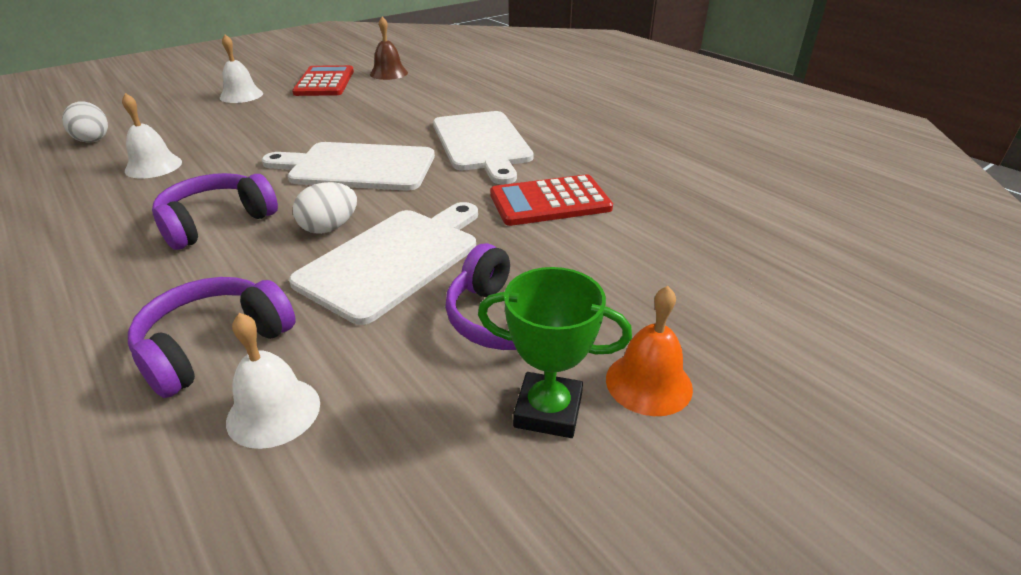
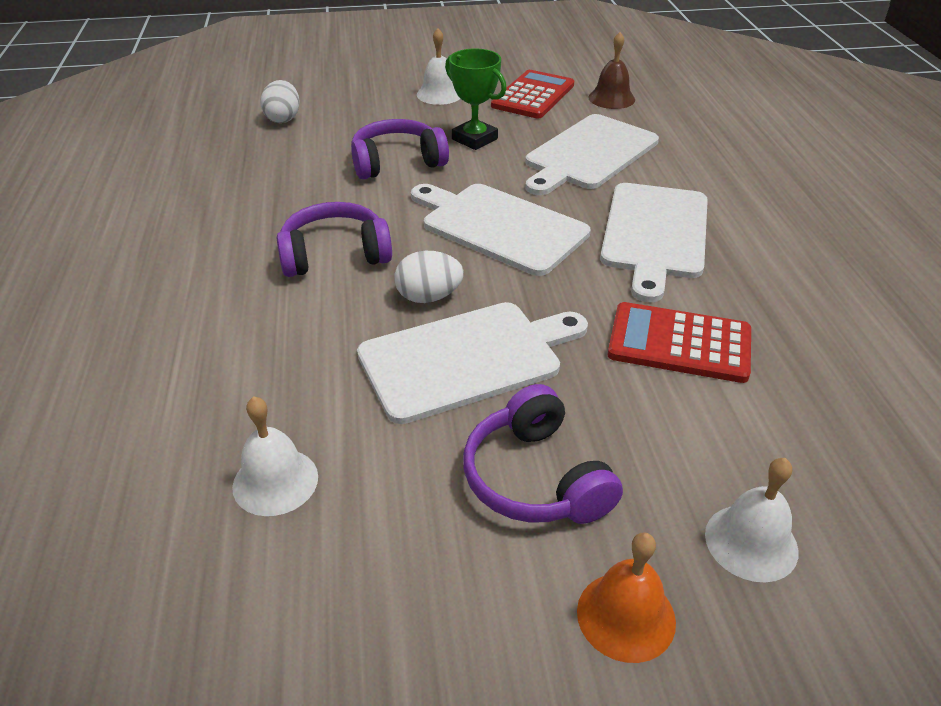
camera: 30 degrees right, 5 degrees up
white bell [122,93,182,178] -> white bell moved to [705,458,799,582]
purple headphones [128,277,296,398] -> purple headphones moved to [351,119,449,179]
green trophy [478,267,632,438] -> green trophy moved to [445,49,507,150]
none -> white cutting board [525,114,659,195]

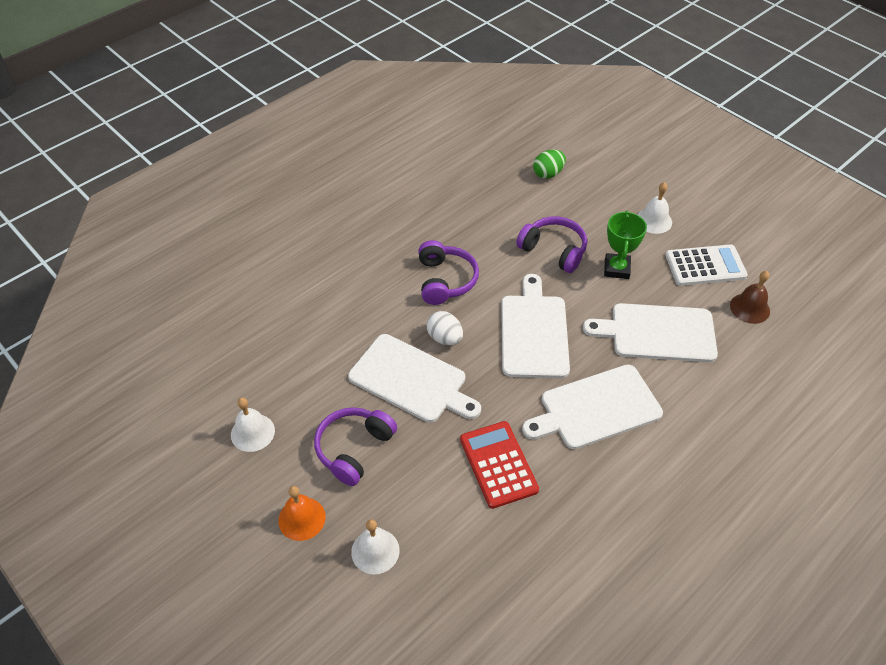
camera: 55 degrees right, 10 degrees up
white bell [232,397,318,516] -> white bell moved to [231,397,275,452]
white egg [260,80,300,123] -> green egg [533,150,566,179]
purple headphones [277,202,392,277] -> purple headphones turned 45 degrees clockwise [418,240,479,305]
red calculator [491,70,574,119] -> white calculator [665,244,748,286]

